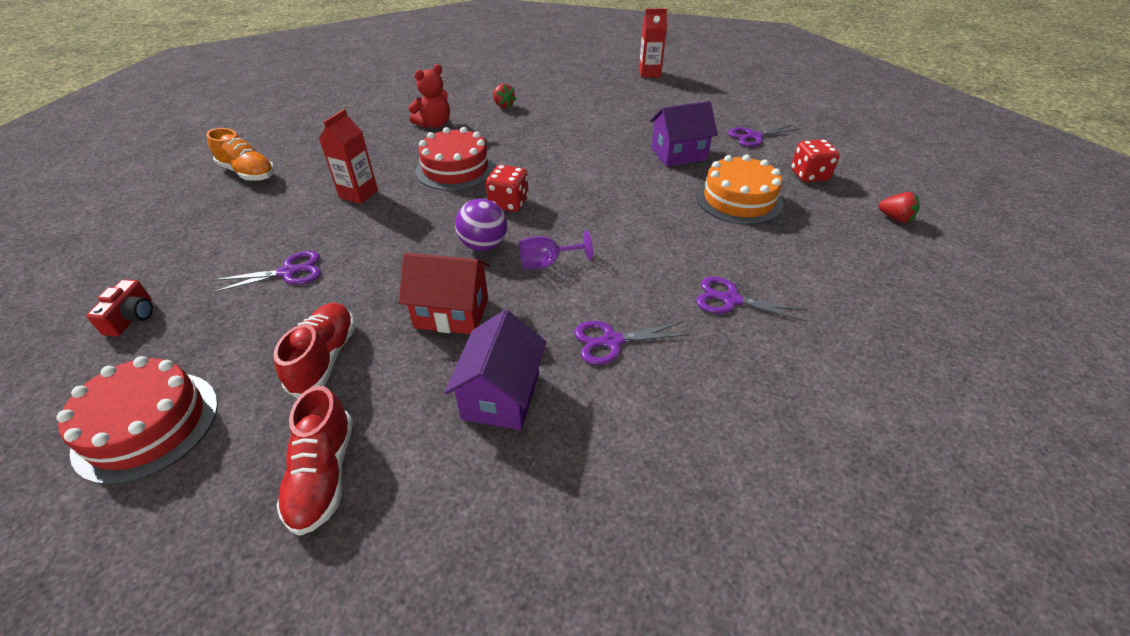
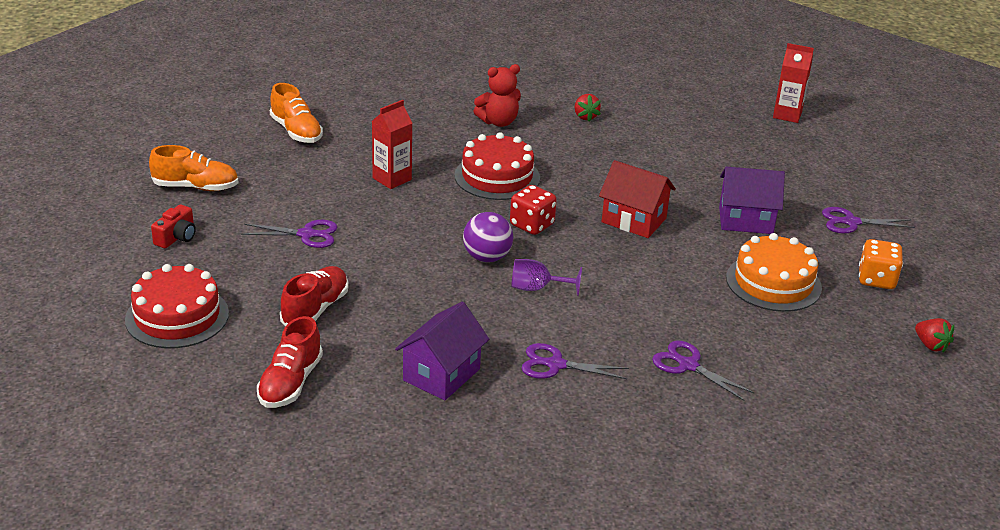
camera: 20 degrees right, 10 degrees down
red house [399,253,490,334] -> red house moved to [599,160,676,238]
red dice [791,139,840,182] -> orange dice [859,239,903,289]
none -> orange shoe [149,145,239,191]

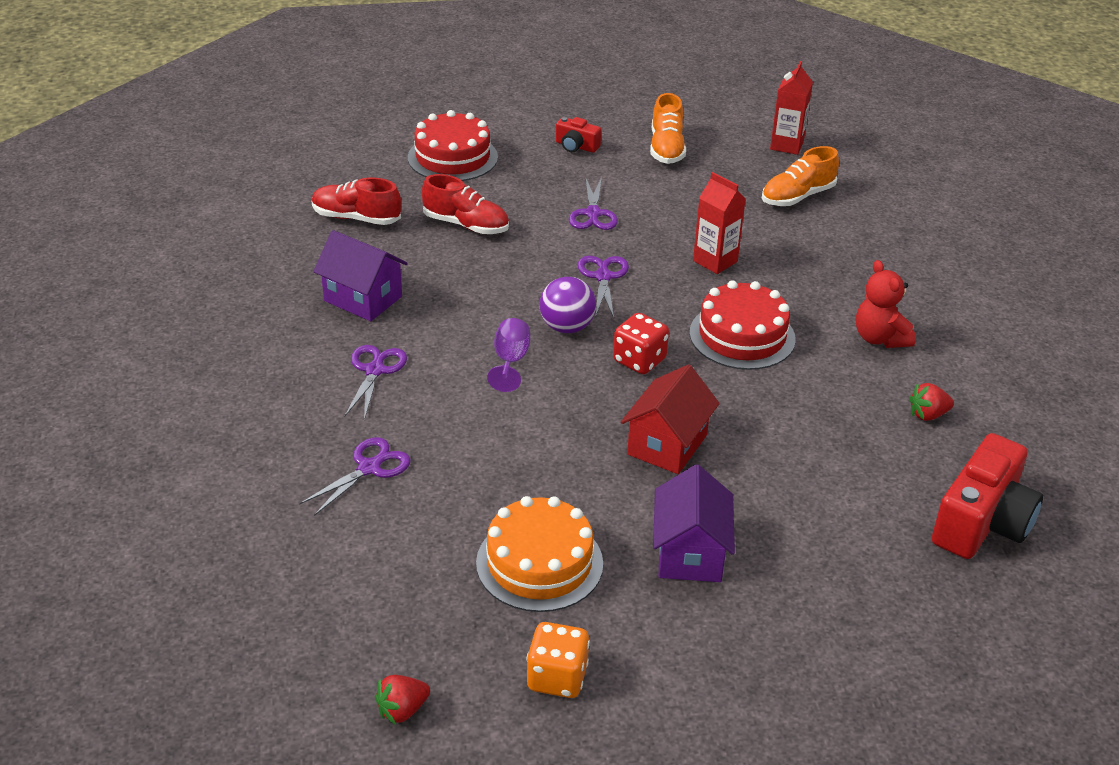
camera: 90 degrees right, 5 degrees up
red carton [773,43,814,123] -> red carton moved to [770,61,813,155]
purple scissors [822,207,915,234] -> purple scissors moved to [578,256,629,318]
none -> red camera [932,433,1043,559]

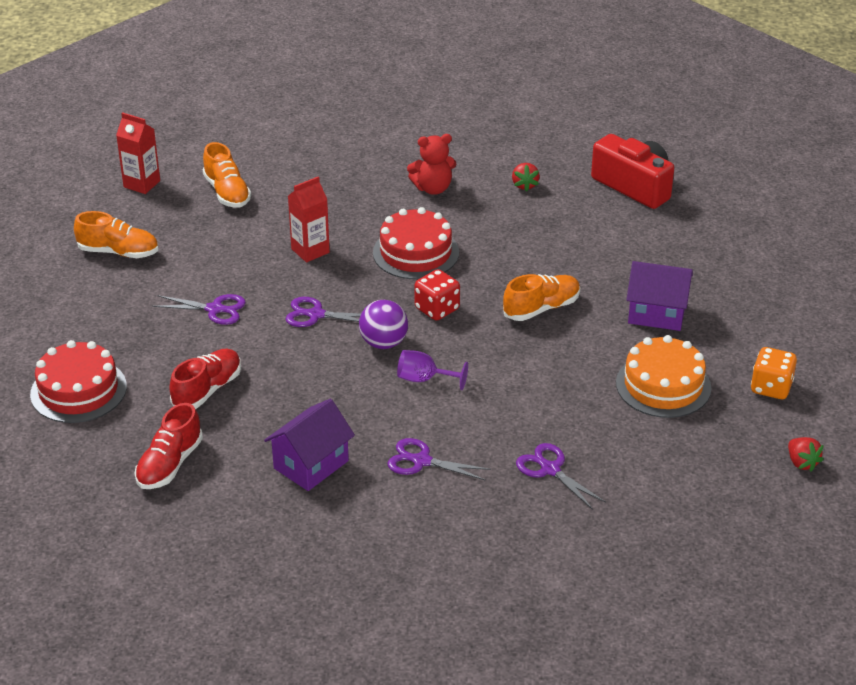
camera: 80 degrees left, 0 degrees up
red camera [556,117,601,153] -> none
red house [621,364,720,474] -> orange shoe [503,274,581,321]

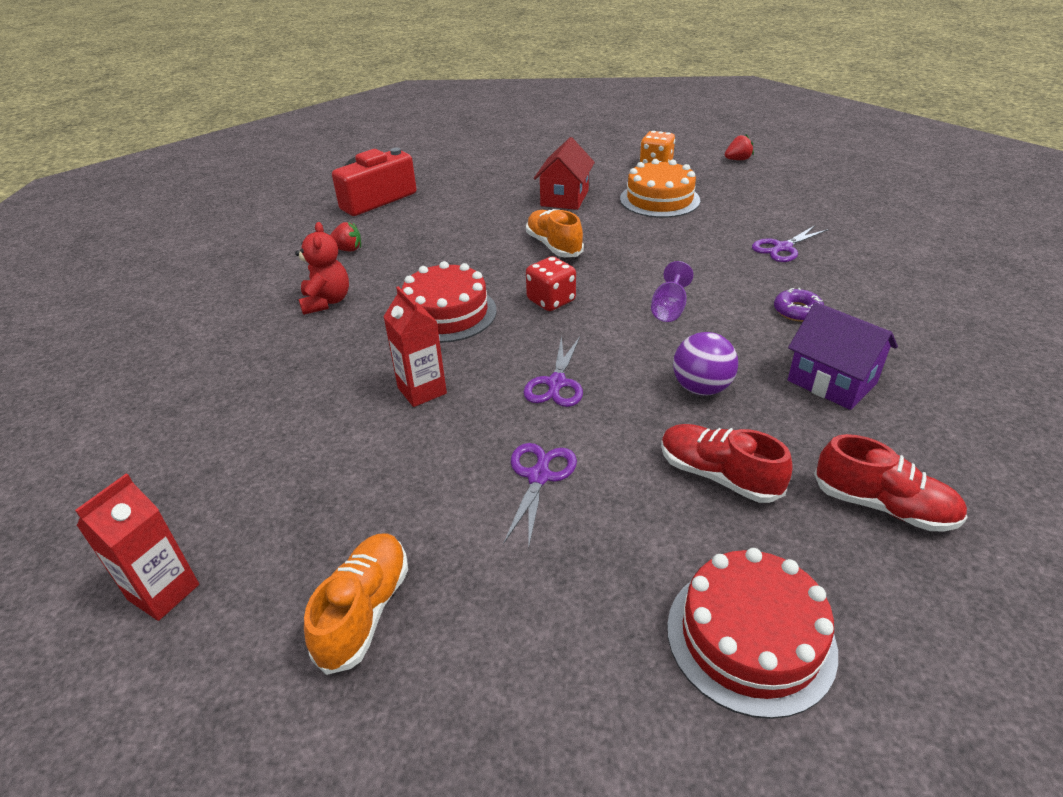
camera: 85 degrees left, 0 degrees up
orange shoe [203,142,251,208] -> none
purple ball [359,300,408,349] -> purple ball moved to [673,332,738,395]
purple scissors [387,438,491,481] -> purple donut [774,288,824,322]
purple house [626,261,693,331] -> red house [534,137,595,210]

